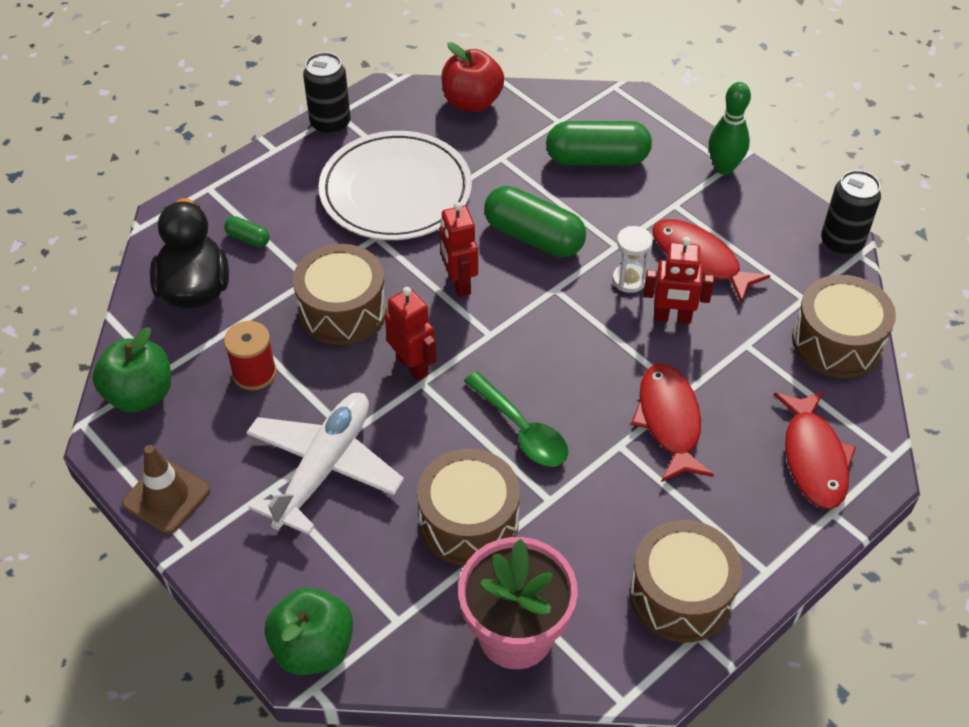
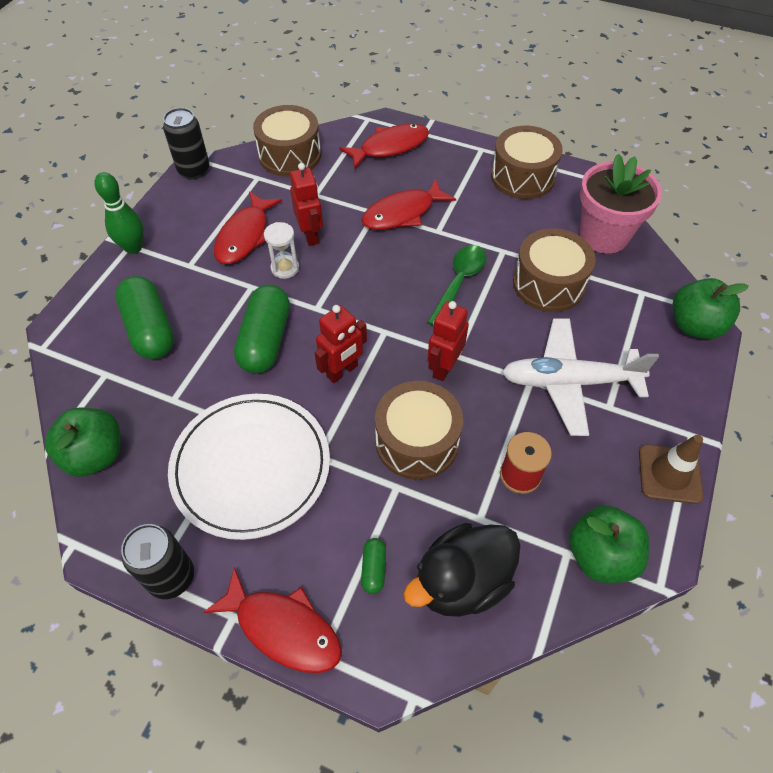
camera: 115 degrees left, 5 degrees up
red apple [441,42,504,112] -> green apple [45,408,121,477]
none -> red fish [203,567,342,673]

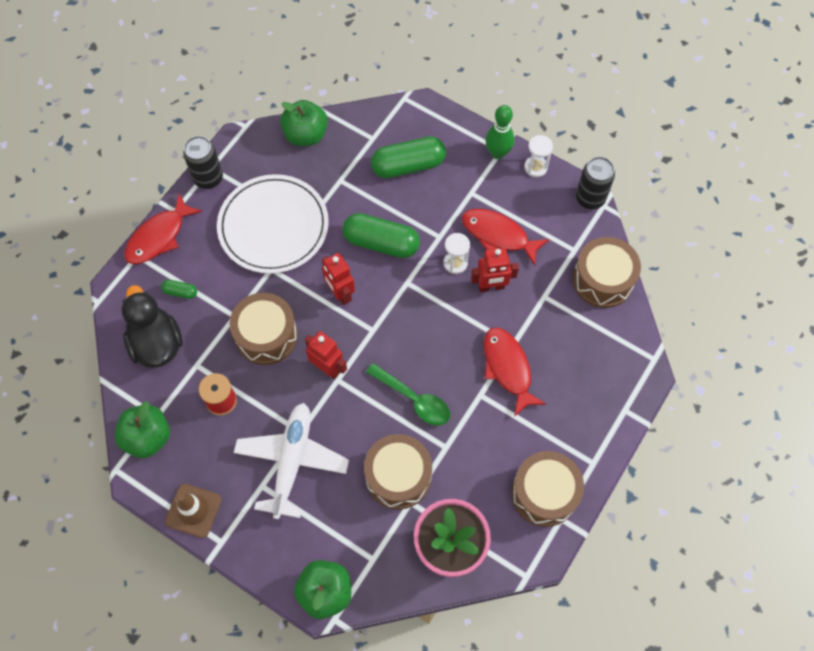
camera: 100 degrees right, 10 degrees up
red fish [339,124,429,169] -> none
none -> white hourglass [524,135,553,177]

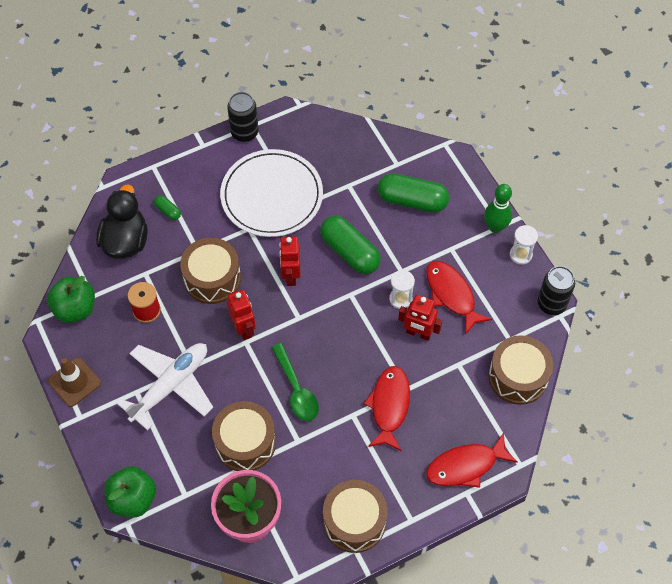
camera: 30 degrees right, 5 degrees down
red fish [124,194,202,264] -> red fish moved to [426,433,518,488]
green apple [280,100,328,146] -> none

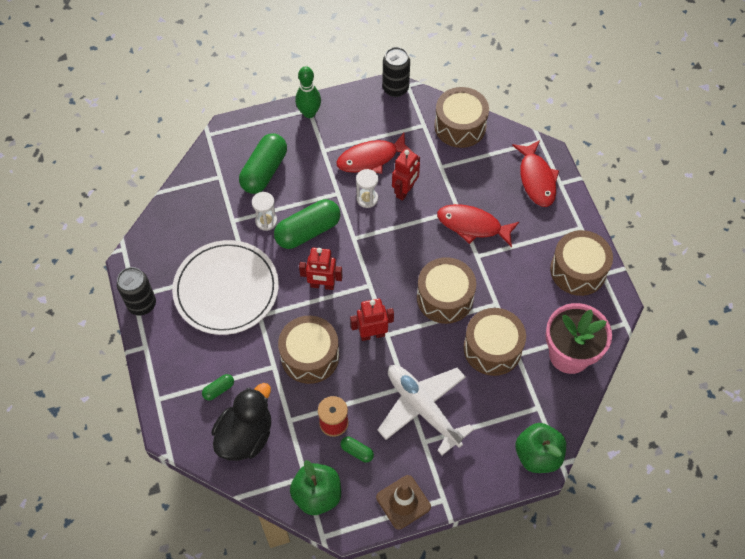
camera: 80 degrees left, 0 degrees up
black duck [96,184,148,259] -> black duck turned 105 degrees clockwise [211,383,271,461]
green spoon [272,343,319,421] -> brown drum [417,257,476,324]
white hourglass [510,225,538,265] -> white hourglass moved to [252,192,277,231]
none -> green capsule [341,437,374,462]

